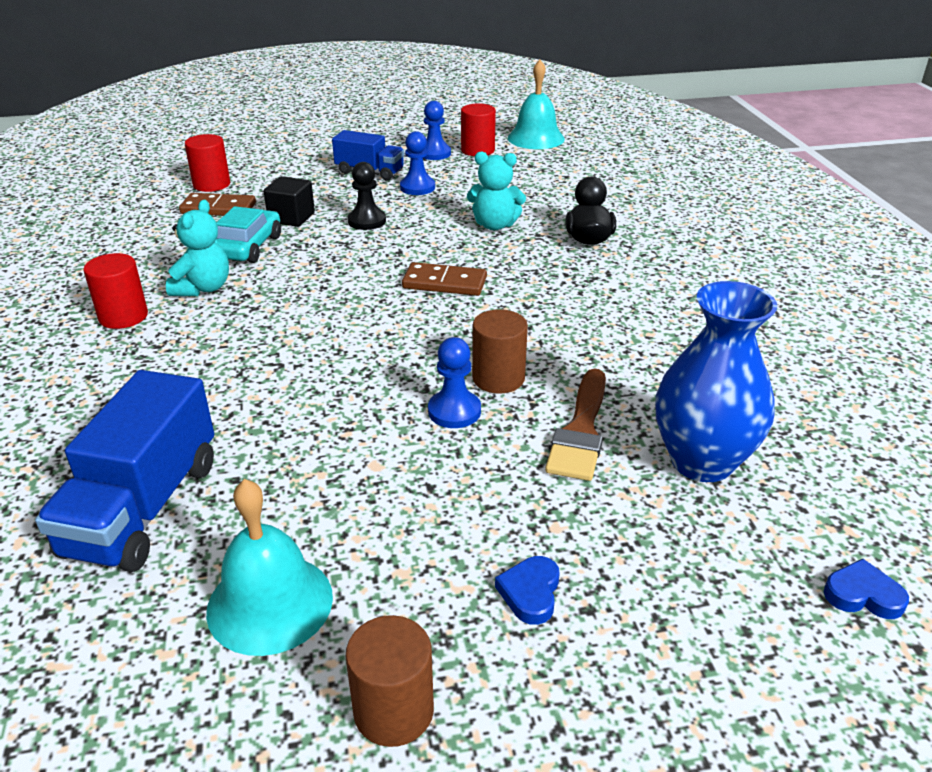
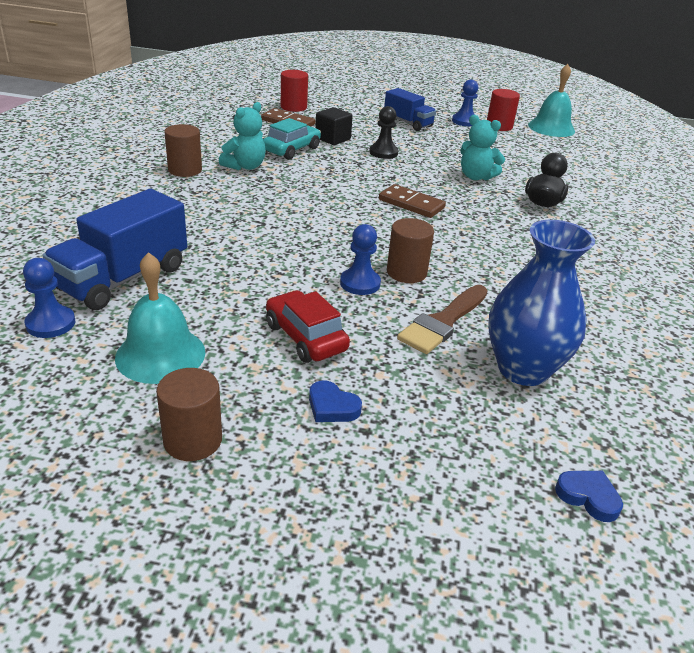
camera: 20 degrees right, 0 degrees up
red cylinder [83,253,148,329] -> brown cylinder [164,124,202,177]
blue pawn [400,131,435,195] -> blue pawn moved to [23,258,75,338]
blue heart [495,556,560,625] -> blue heart turned 90 degrees counterclockwise [309,380,362,422]
none -> red car [266,290,350,363]

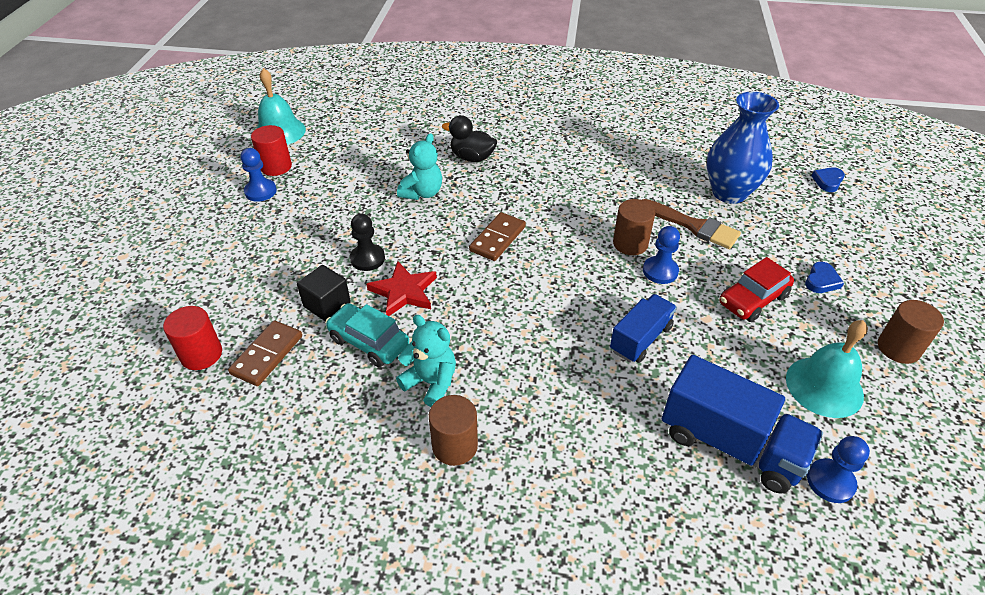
camera: 90 degrees left, 10 degrees up
blue truck [384,88,436,131] -> blue truck moved to [610,294,677,363]
none -> red star [366,261,437,316]

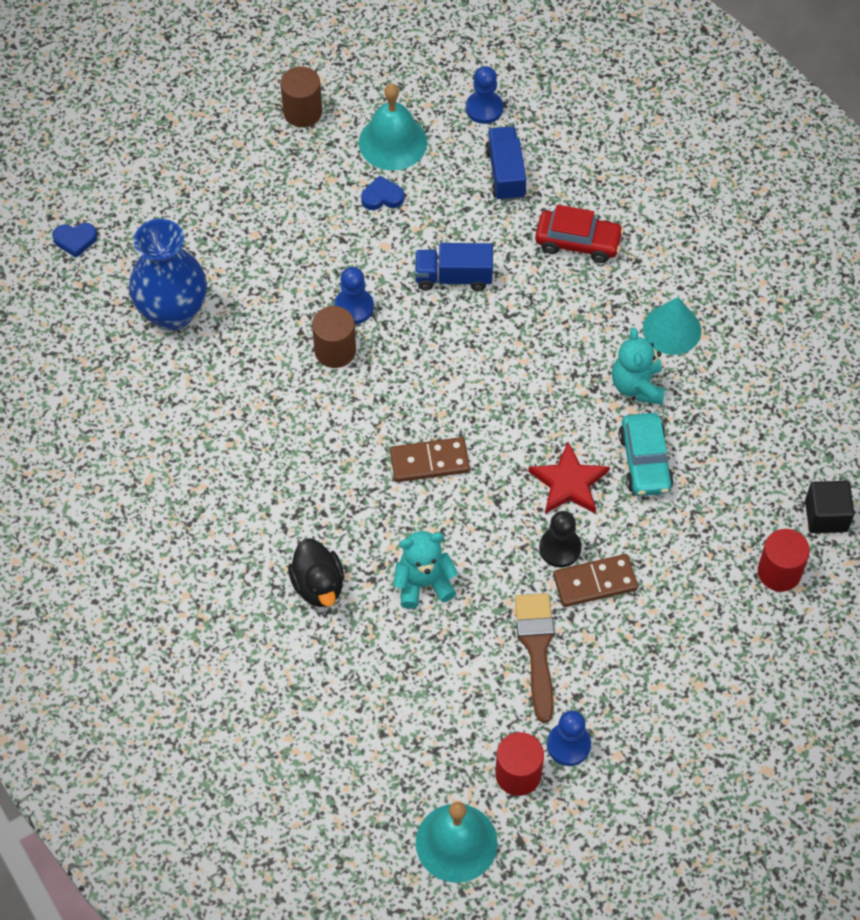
camera: 130 degrees left, 15 degrees up
brown domino [228,320,302,386] -> brown domino moved to [553,554,638,607]
black cube [297,265,351,321] -> black cube moved to [805,481,854,533]
brown cylinder [429,395,478,466] -> turquoise cone [643,297,701,355]
brown brush [642,199,741,249] -> brown brush moved to [515,593,555,723]
blue truck [662,355,823,494] -> blue truck [485,126,527,201], size x0.62
red car [719,257,794,322] -> red car moved to [535,205,624,263]
blue heart [805,262,844,293] -> blue heart moved to [361,176,404,210]

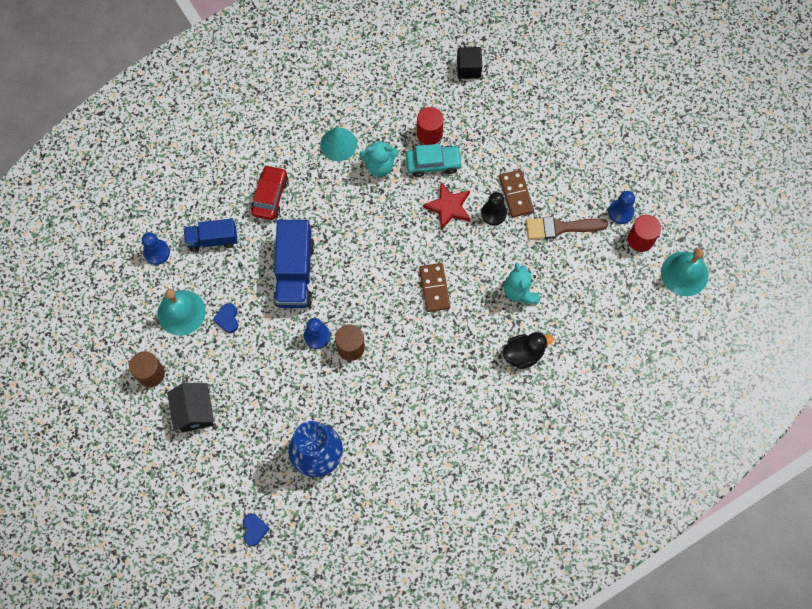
camera: 90 degrees left, 10 degrees up
blue truck [415,243,493,291] -> blue truck [274,220,314,308], size x1.60
red cylinder [758,529,810,592] -> red cylinder moved to [417,107,444,145]
none -> black house [167,383,214,433]

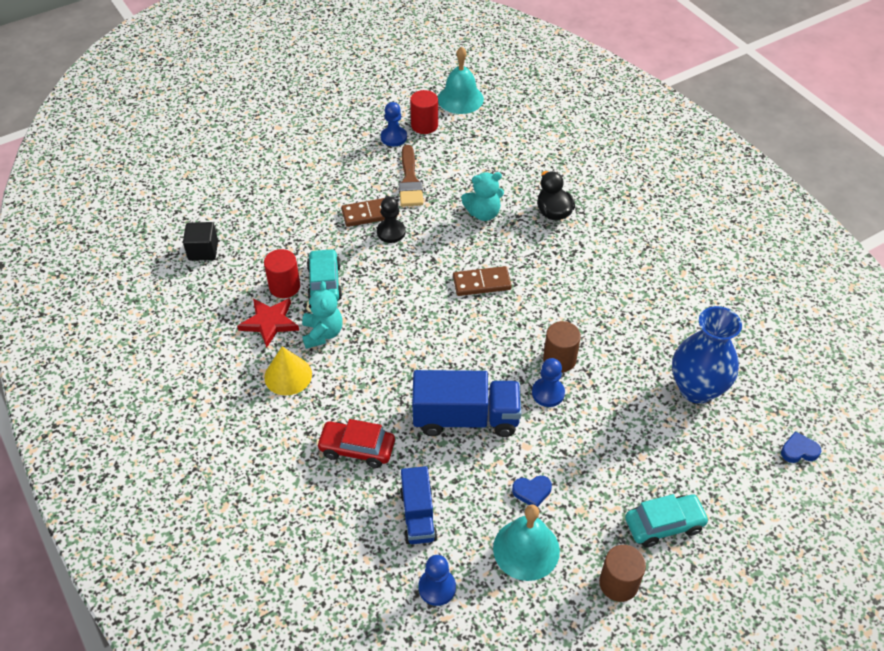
camera: 90 degrees left, 20 degrees down
black house [167,383,214,433] -> turquoise car [625,494,709,547]
turquoise cone [320,127,357,161] -> yellow cone [264,346,312,396]
red star [423,183,471,230] -> red star moved to [237,298,299,348]

